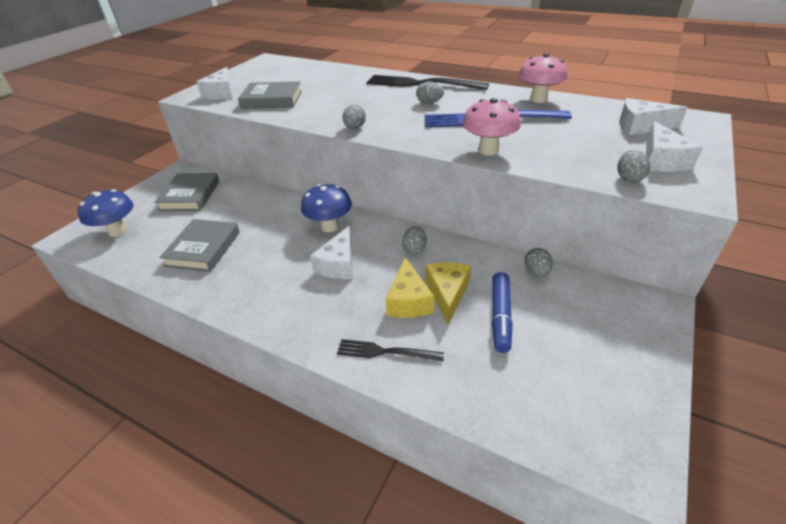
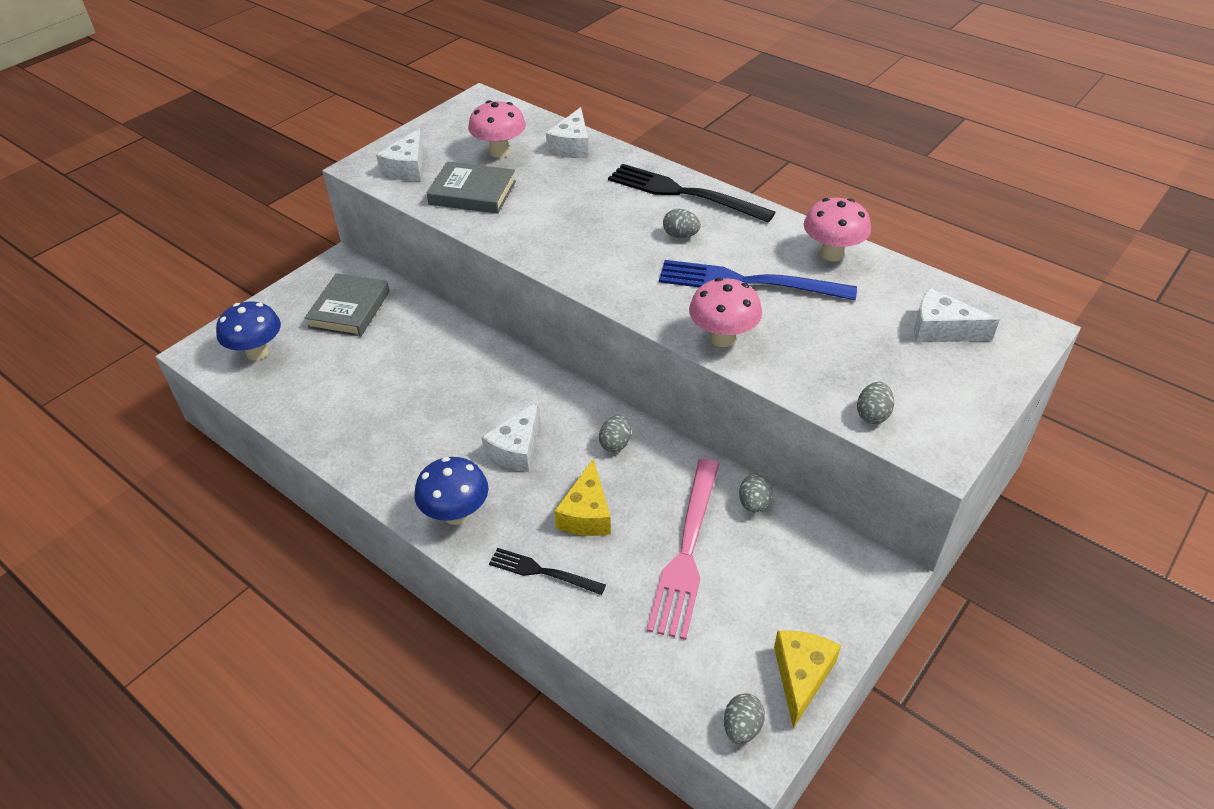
camera: 10 degrees right, 5 degrees up
grey book [159,219,240,272] -> none
blue mushroom [301,184,352,232] -> blue mushroom moved to [414,457,488,525]
grey egg [342,105,366,129] -> grey egg moved to [724,693,765,744]
yellow cheese [426,262,471,325] -> yellow cheese moved to [774,630,841,729]
blue marker [492,272,513,353] -> pink fork [647,459,719,640]
white cheese [646,121,703,172] -> white cheese moved to [546,107,589,158]
none -> pink mushroom [468,100,526,158]

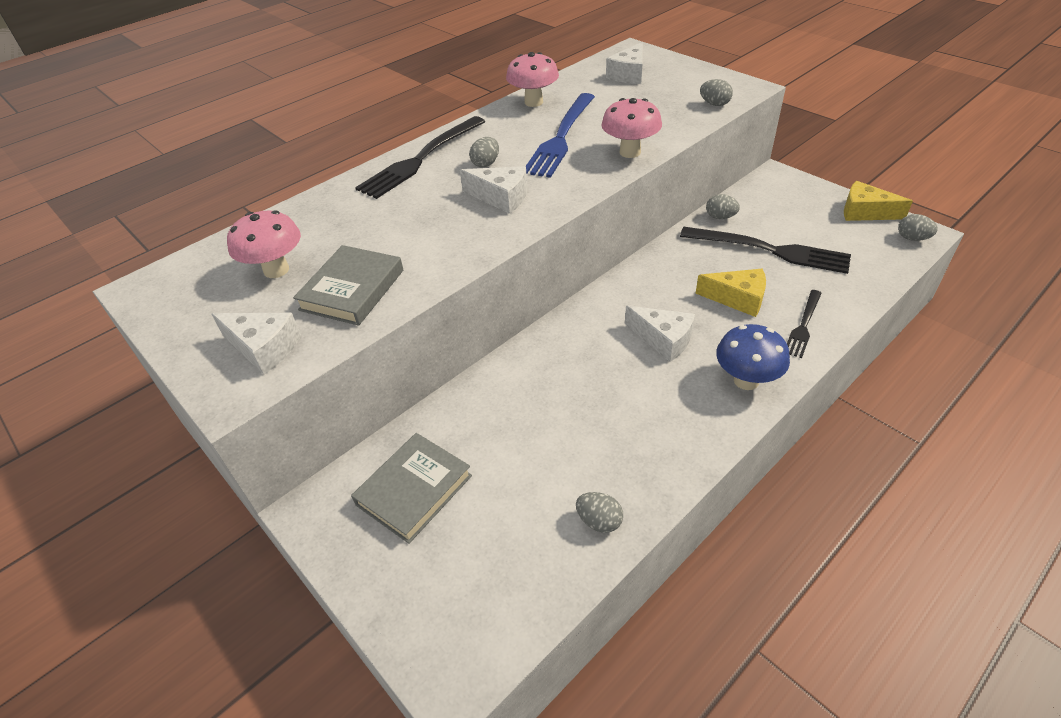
camera: 80 degrees left, 0 degrees up
blue mushroom [216,301,281,361] -> none
grey book [305,273,390,337] -> grey book turned 75 degrees counterclockwise [351,433,472,544]
white cheese [546,107,589,158] -> white cheese moved to [460,166,527,214]
grey egg [599,415,631,452] -> grey egg moved to [576,492,623,533]
pink fork [647,459,719,640] -> black fork [680,227,851,274]

